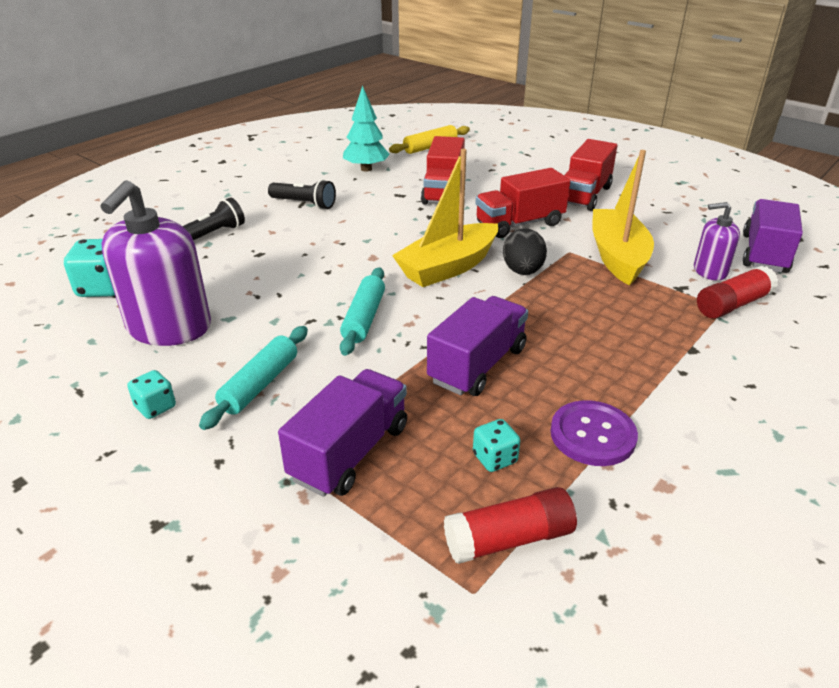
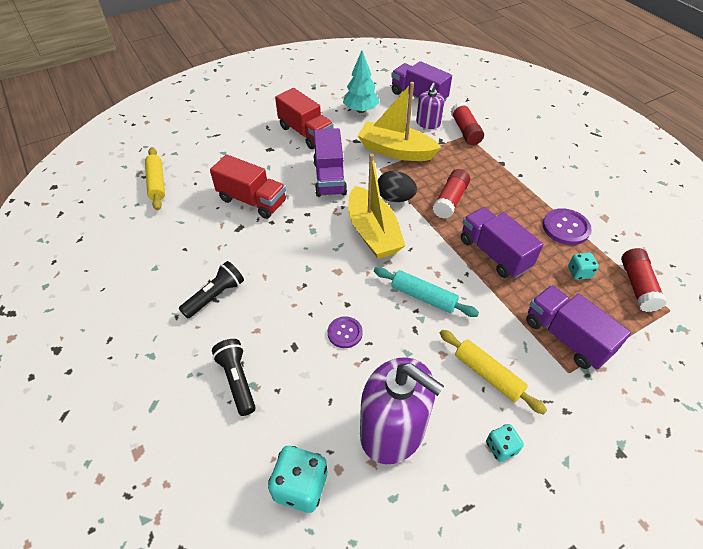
camera: 70 degrees left, 15 degrees up
turquoise rolling pin [199,326,308,430] -> yellow rolling pin [440,330,547,415]
turquoise tree [343,85,390,172] -> turquoise tree moved to [343,51,380,113]
red truck [476,168,570,238] -> purple truck [313,128,347,197]
none -> purple button [328,316,363,348]
none -> red glue stick [433,169,470,219]

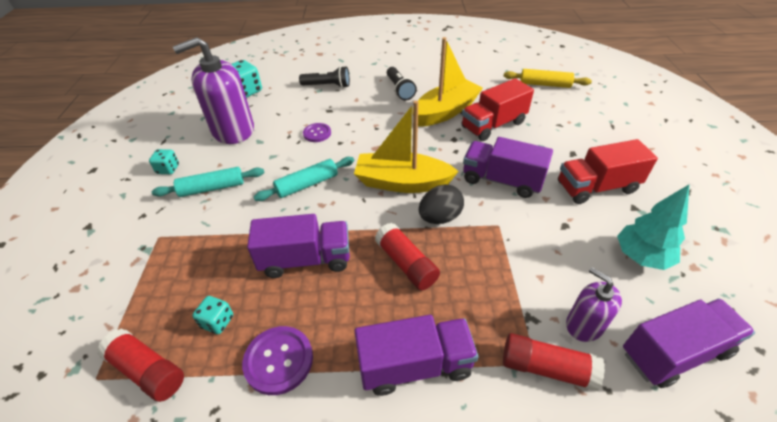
camera: 120 degrees right, 5 degrees down
yellow boat [358,82,441,161] -> yellow boat moved to [412,37,483,127]
yellow rolling pin [440,330,547,415] -> turquoise rolling pin [152,167,264,197]
purple truck [526,285,631,370] -> purple truck moved to [355,315,479,396]

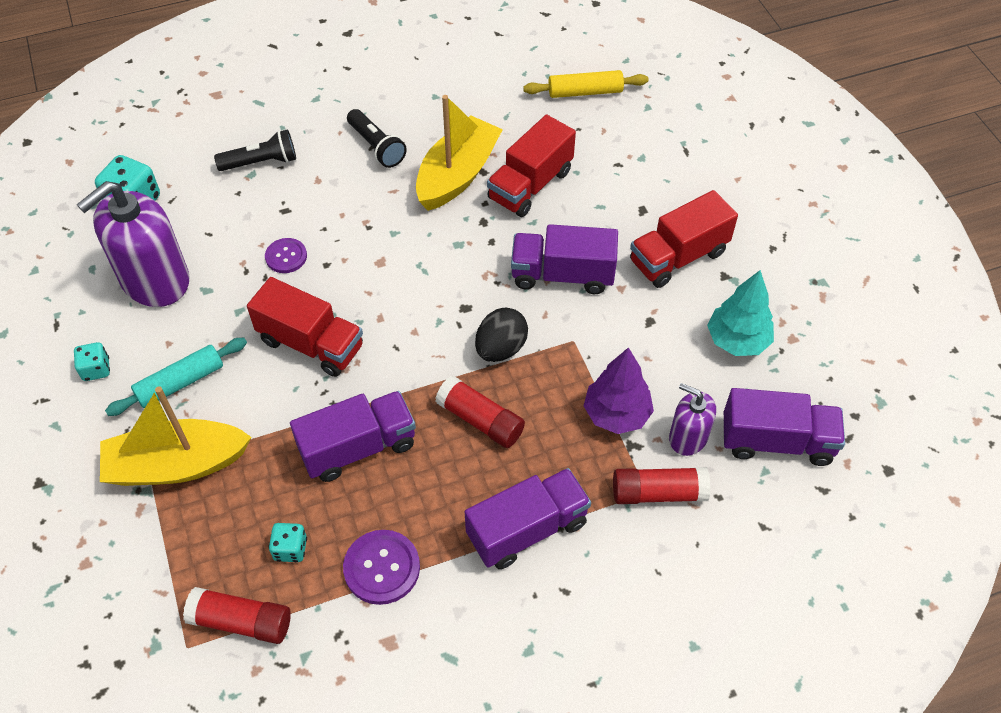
camera: 20 degrees left, 10 degrees up
turquoise rolling pin [254,157,354,201] -> red truck [247,277,363,377]
yellow boat [354,101,459,193] -> yellow boat moved to [100,386,252,486]
purple truck [623,299,755,388] -> purple truck turned 45 degrees clockwise [724,388,845,466]
none -> purple tree [584,347,654,434]

